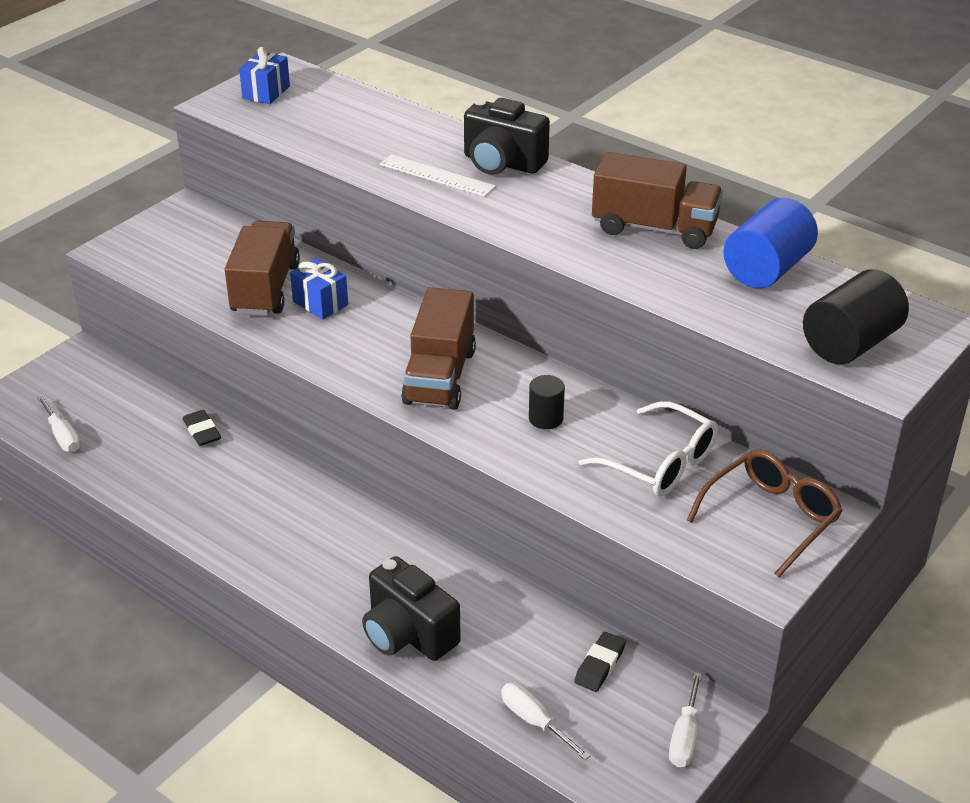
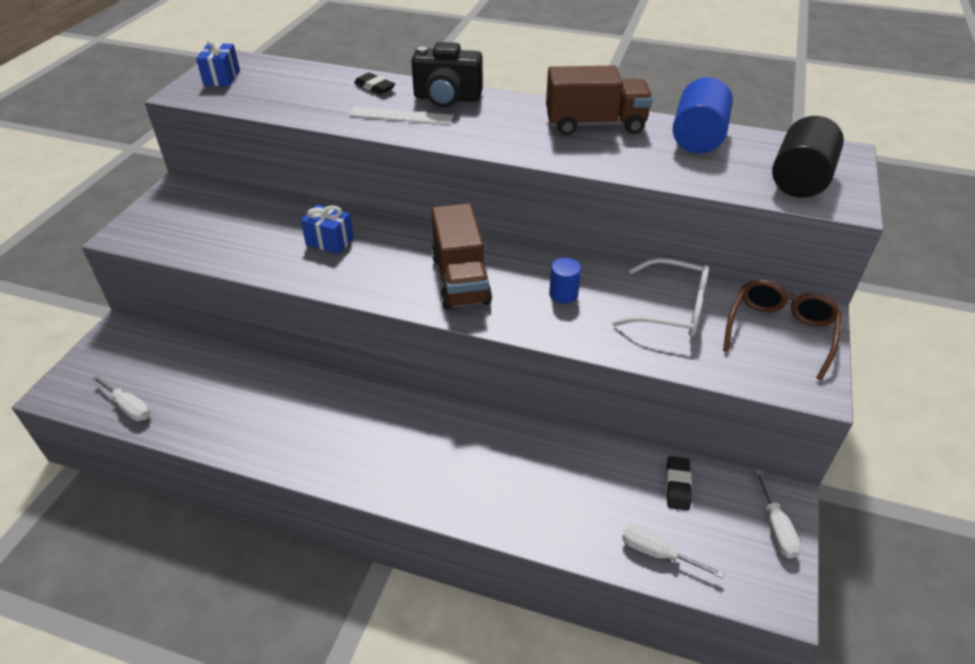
camera: 20 degrees left, 5 degrees up
black eraser [182,410,221,446] -> black eraser moved to [354,73,395,94]
brown truck [225,221,300,316] -> none
black camera [362,556,461,661] -> none
black cylinder [529,375,565,429] -> blue cylinder [549,258,581,304]

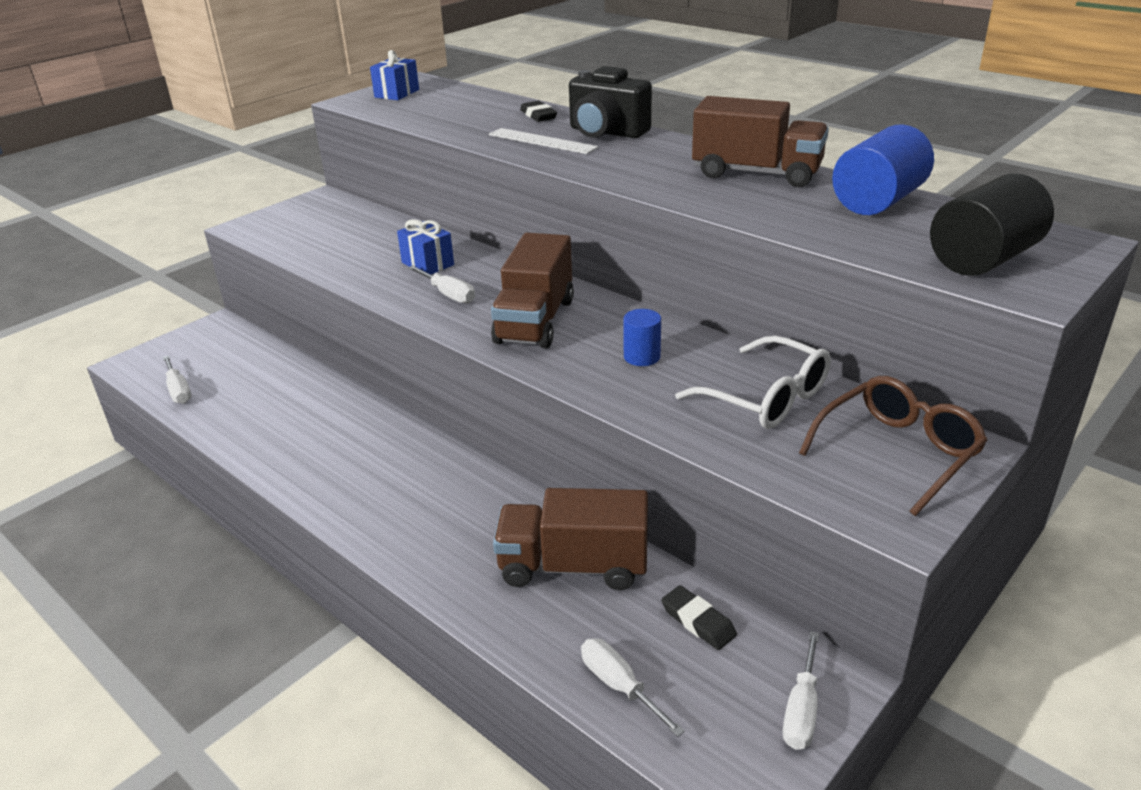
camera: 25 degrees right, 10 degrees down
black eraser [666,456,692,511] -> black eraser turned 75 degrees counterclockwise [661,585,737,650]
none -> white screwdriver [408,265,475,303]
none -> brown truck [493,488,648,590]

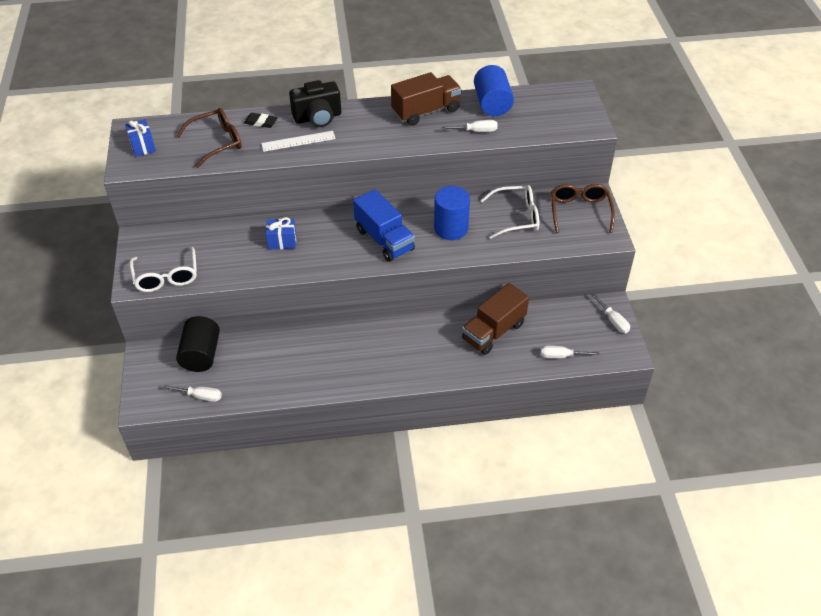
camera: 50 degrees left, 15 degrees up
white screwdriver [408,265,475,303] -> white screwdriver moved to [442,120,498,132]
brown truck [491,233,574,348] -> blue truck [353,189,415,262]
blue cylinder [623,309,661,366] -> blue cylinder [434,186,470,240], size x1.84
black eraser [661,585,737,650] -> none
black cylinder [930,173,1054,276] -> black cylinder moved to [176,316,220,372]
none -> white glasses [130,246,197,292]
none -> brown glasses [176,108,242,168]

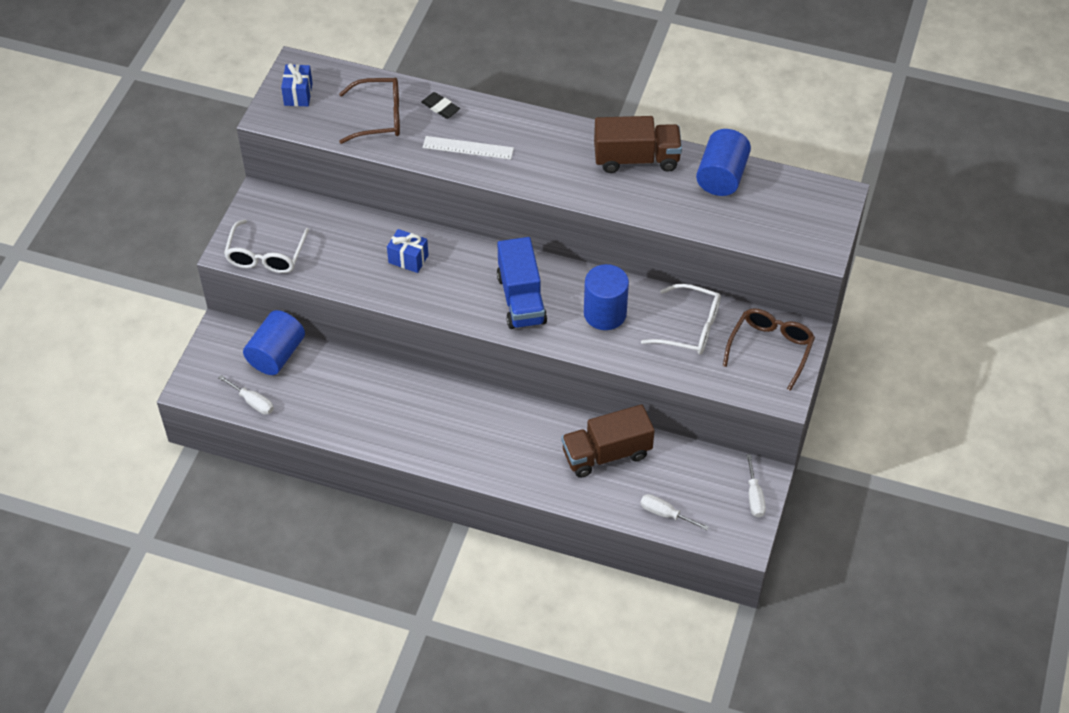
camera: 25 degrees right, 5 degrees up
black cylinder [176,316,220,372] -> blue cylinder [243,310,305,375]
black camera [289,80,341,127] -> none
white screwdriver [442,120,498,132] -> none

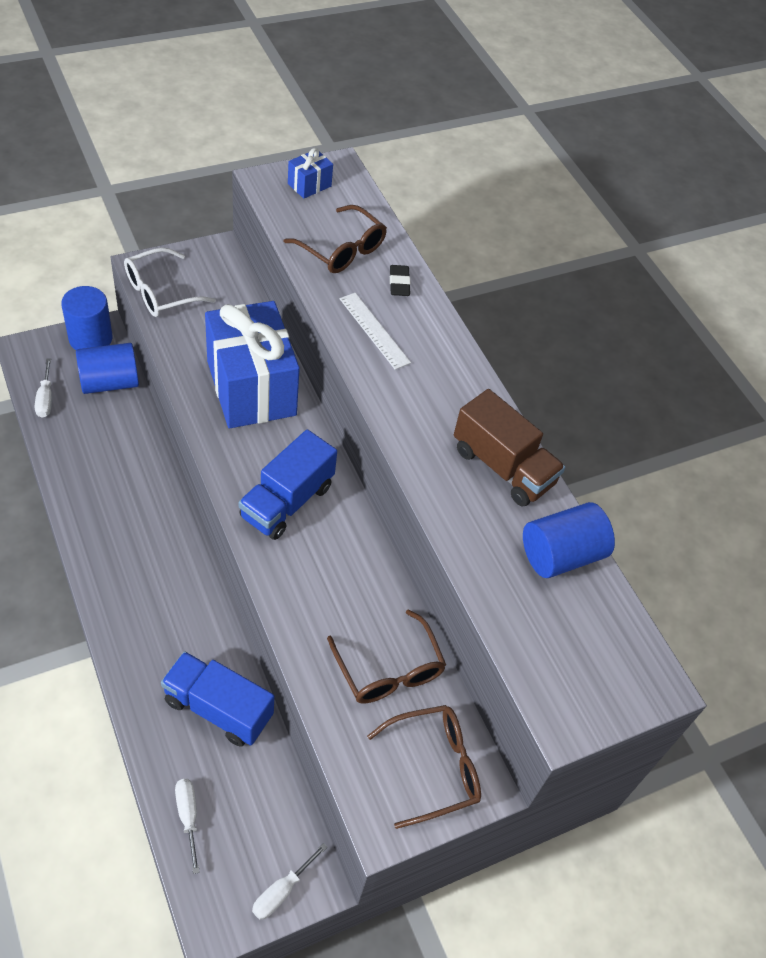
camera: 40 degrees right, 0 degrees up
blue gift [387,229,428,273] -> blue gift [205,301,300,428], size x2.43
brown truck [561,404,655,478] -> blue truck [161,651,275,747]
blue cylinder [584,264,629,330] -> blue cylinder moved to [61,286,113,350]
white glasses [641,284,721,355] -> brown glasses [327,609,446,704]

